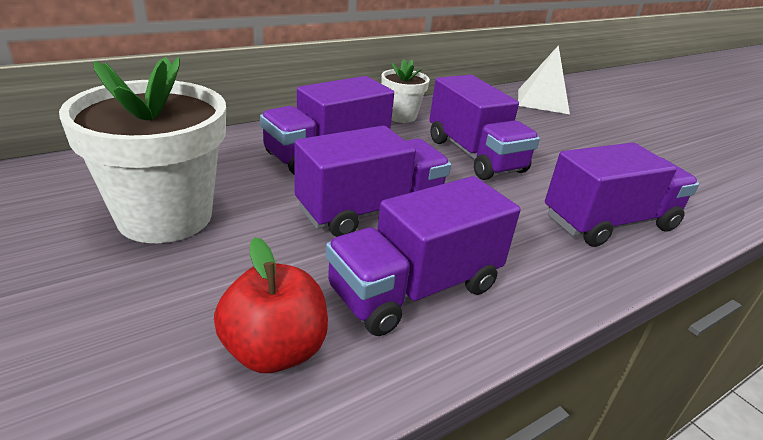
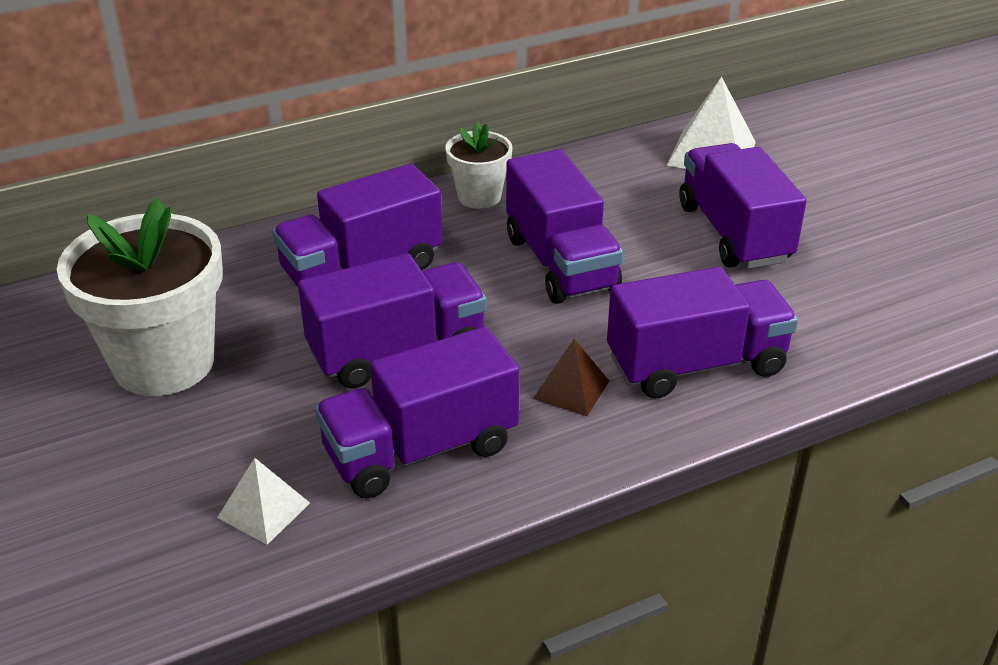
camera: 10 degrees right, 5 degrees up
red apple [214,237,328,373] -> white pyramid [217,458,310,545]
none -> brown pyramid [533,339,609,416]
none -> purple truck [679,143,806,269]

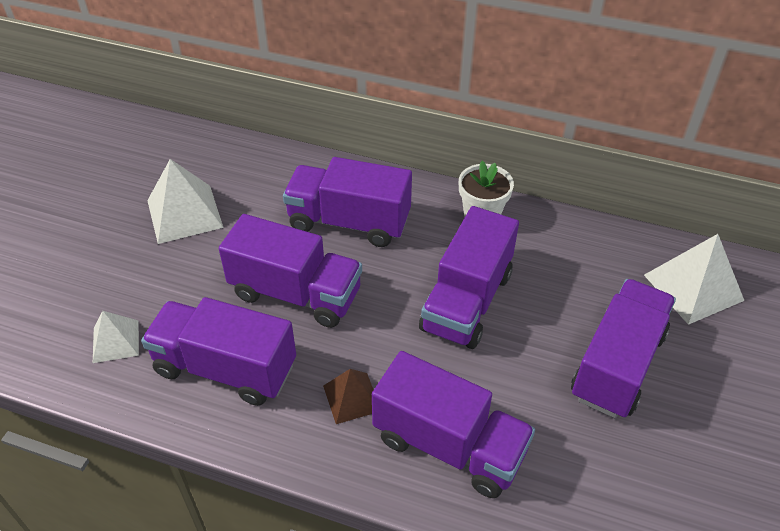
camera: 45 degrees right, 10 degrees up
white flower pot [57,198,223,396] -> white pyramid [147,159,224,244]

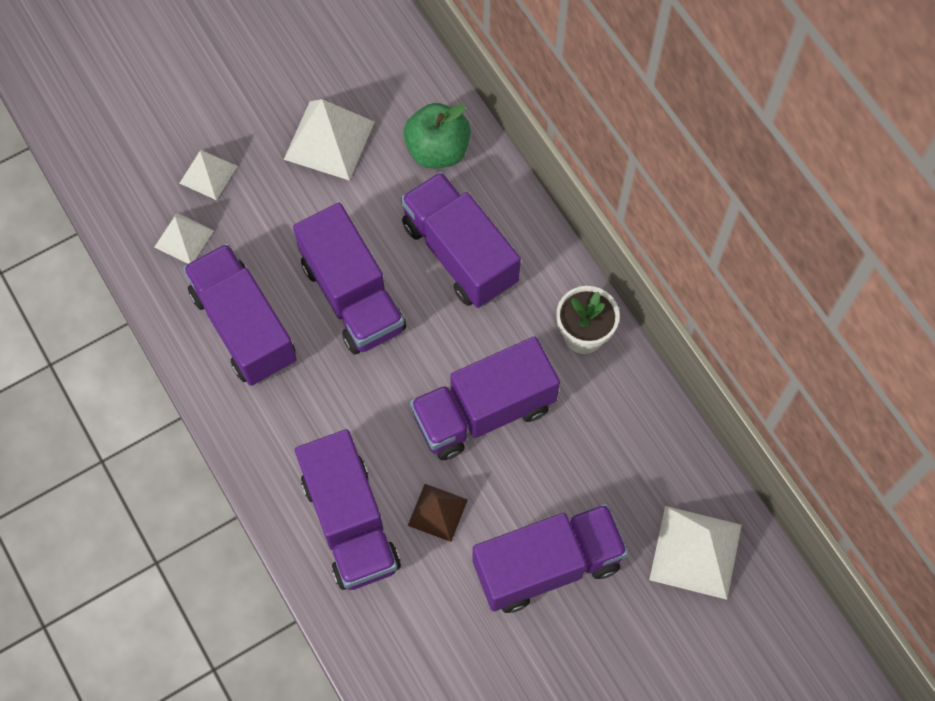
camera: 40 degrees right, 20 degrees up
brown pyramid [323,369,373,424] -> brown pyramid moved to [408,484,468,542]
none -> white pyramid [179,150,237,200]
none -> green apple [404,103,471,168]

